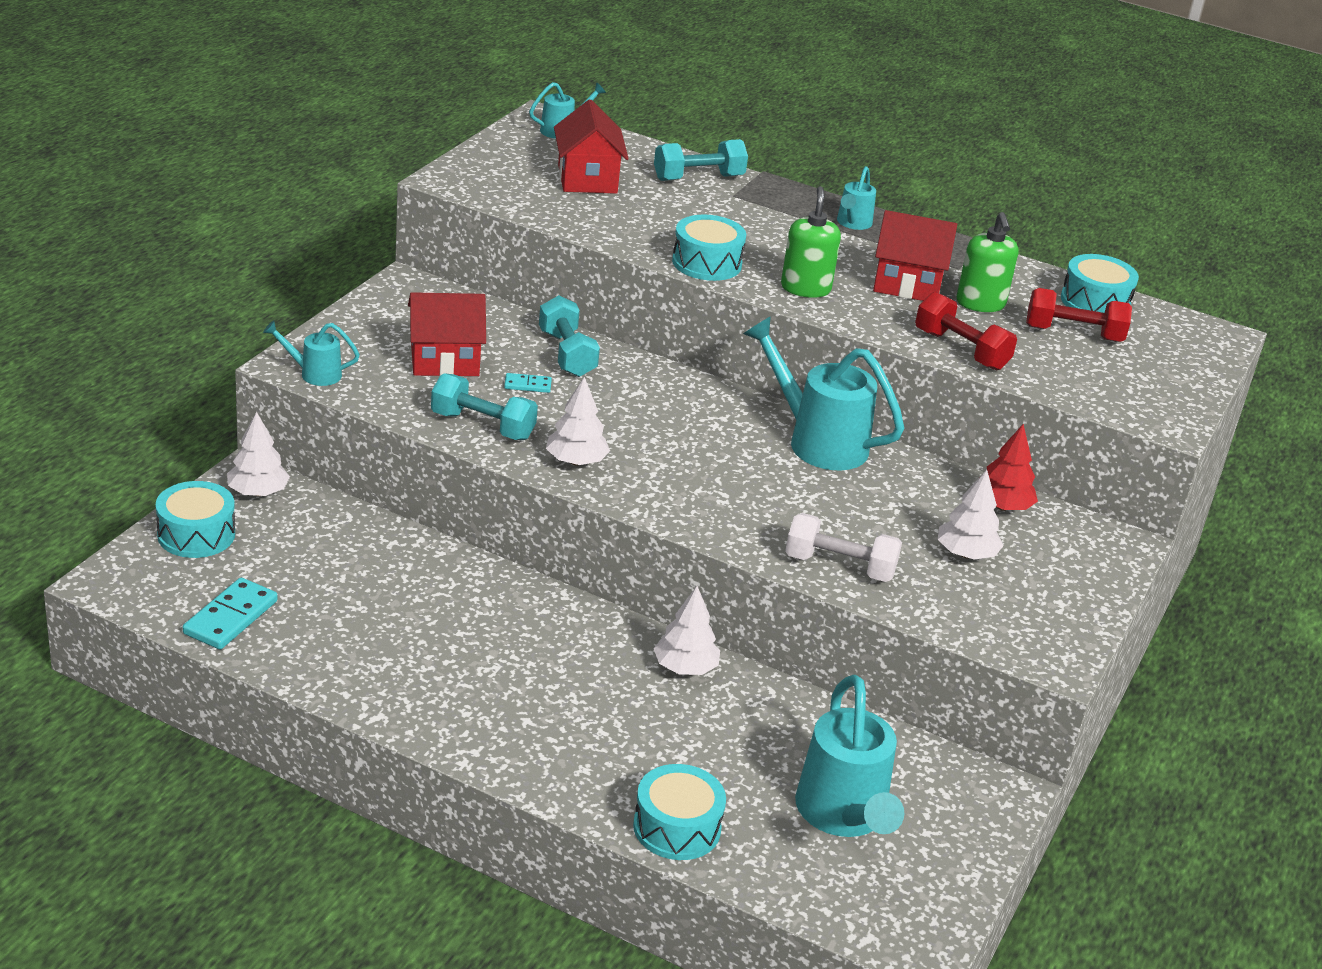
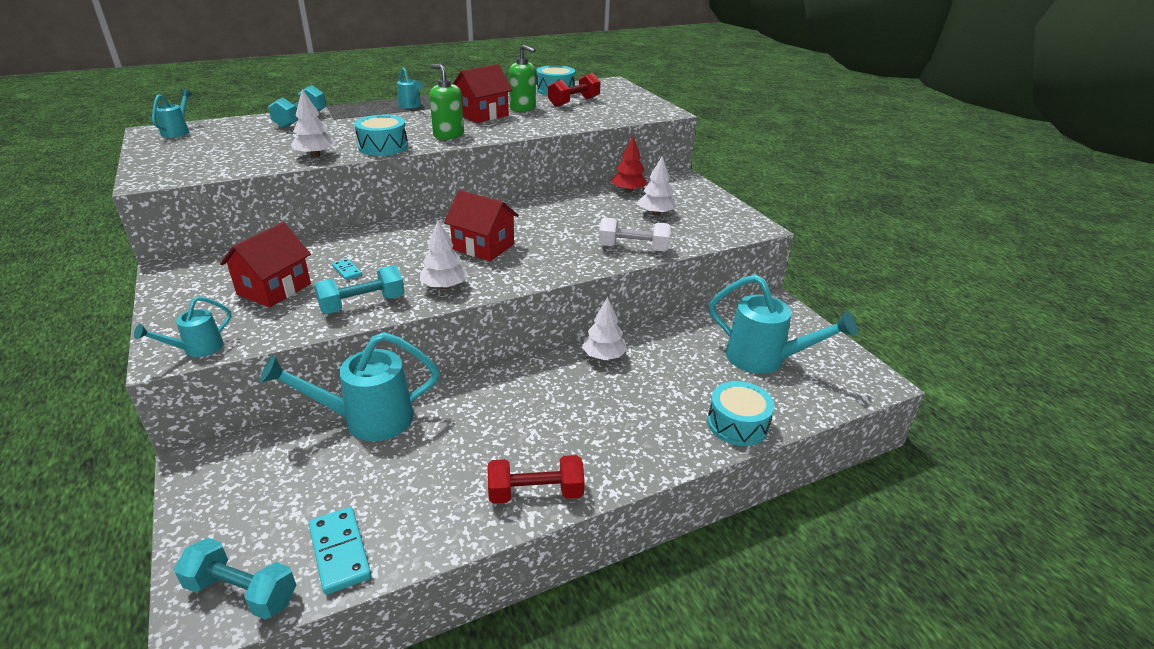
camera: 50 degrees left, 0 degrees up
turquoise drum [156,481,235,558] -> none
white tree [227,412,290,496] -> white tree moved to [291,89,336,157]
turquoise domino [504,373,552,393] -> turquoise domino turned 75 degrees counterclockwise [332,259,362,280]
turquoise dumbbell [539,295,600,377] -> turquoise dumbbell moved to [174,538,296,620]
red house [554,100,629,194] -> red house moved to [444,190,519,261]
turquoise watering can [743,316,904,470] -> turquoise watering can moved to [260,332,439,441]
white dumbbell [785,513,902,582] -> white dumbbell turned 45 degrees clockwise [599,217,671,252]
red dumbbell [915,292,1017,370] -> red dumbbell moved to [488,455,585,503]

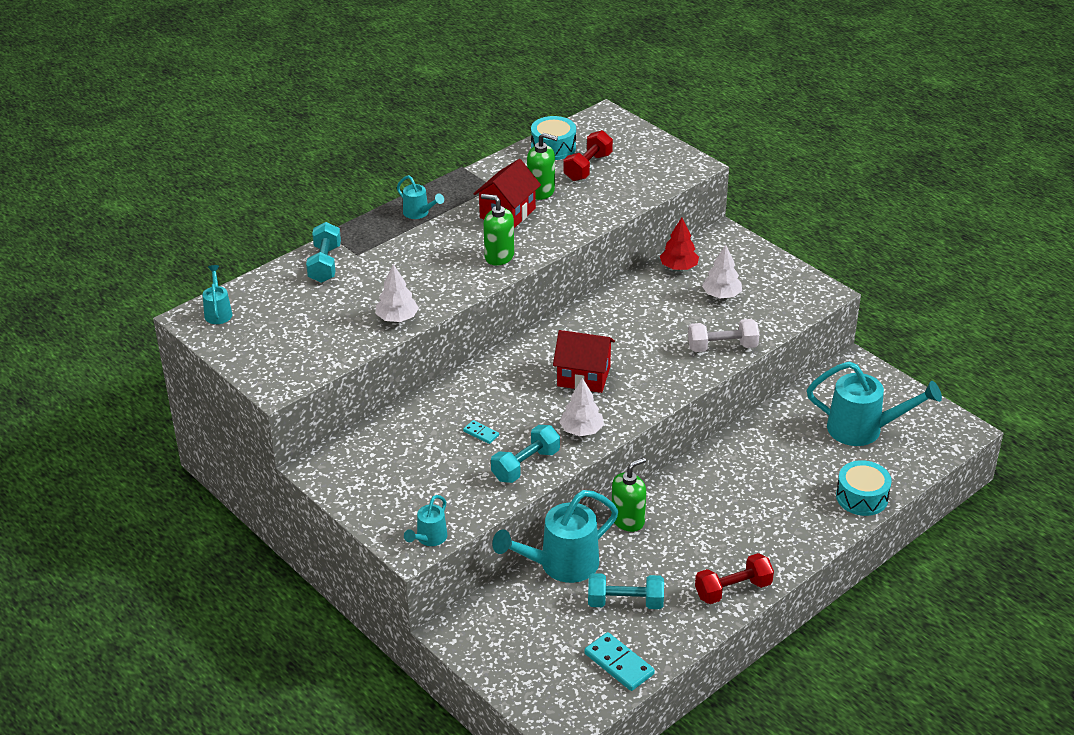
camera: 15 degrees left, 5 degrees up
turquoise dumbbell [174,538,296,620] -> turquoise dumbbell moved to [588,573,664,609]
red house [220,222,311,308] -> none
turquoise drum [354,115,408,156] -> none
white tree [582,297,628,360] -> none
none -> green soap dispenser [611,458,646,532]

